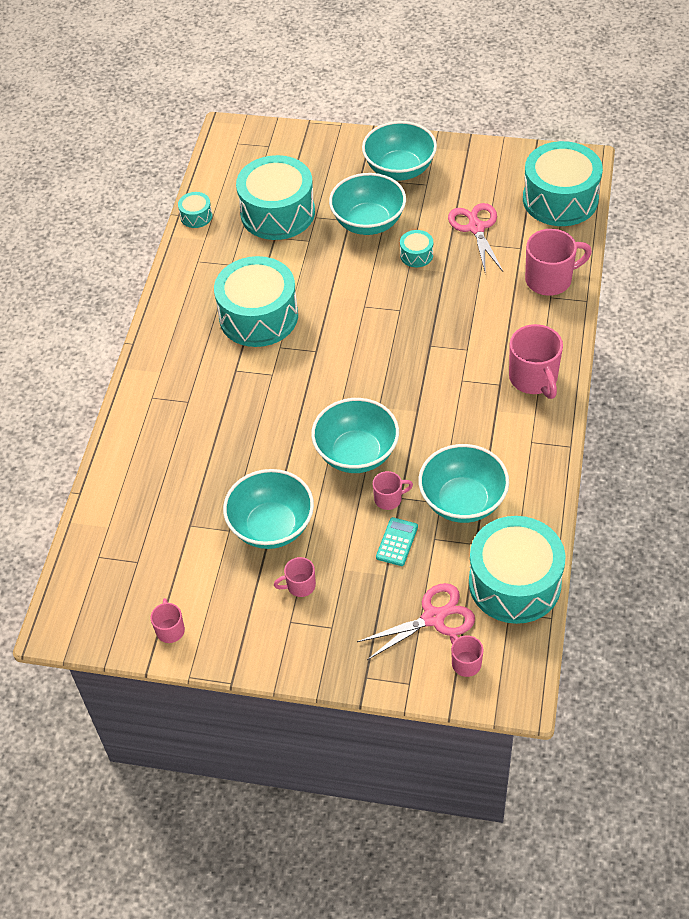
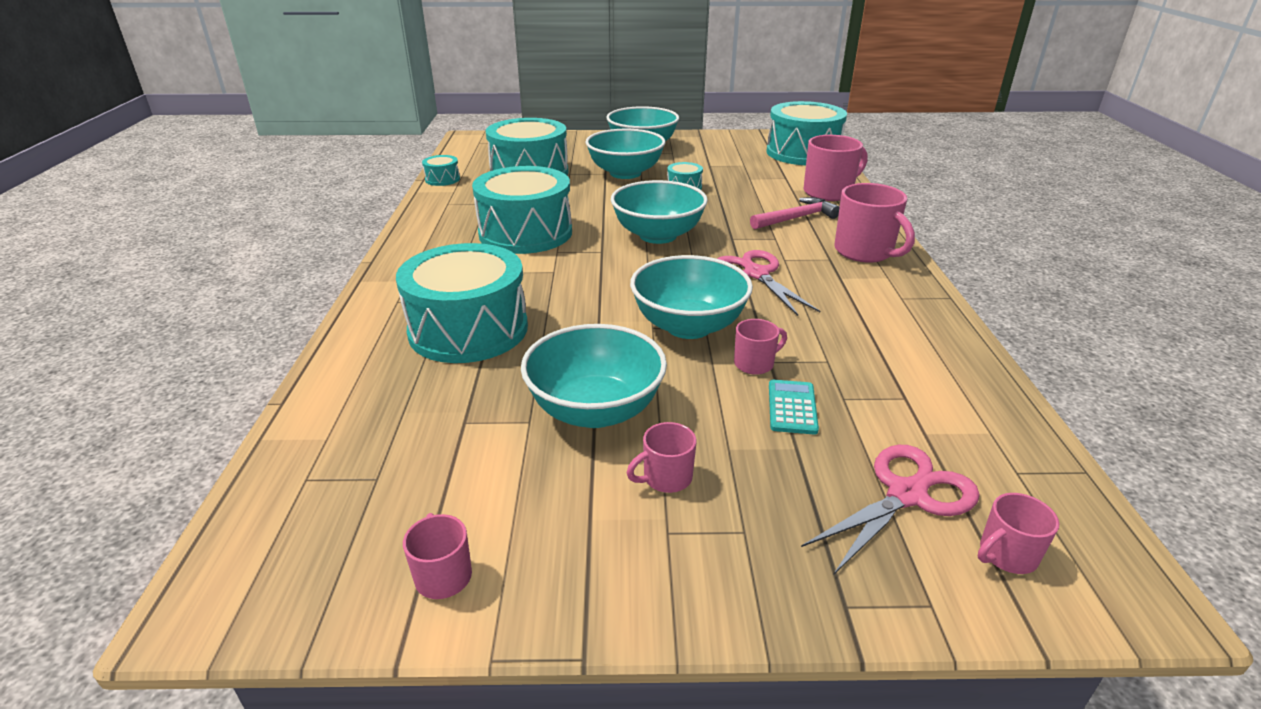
camera: 15 degrees left, 20 degrees down
turquoise bowl [418,444,509,523] -> turquoise bowl moved to [611,180,708,244]
pink scissors [448,203,503,275] -> pink scissors moved to [717,250,820,316]
pink mug [450,634,483,677] -> pink mug turned 75 degrees counterclockwise [978,493,1059,574]
turquoise drum [469,516,565,624] -> turquoise drum moved to [396,243,528,363]
none -> pink hammer [750,197,839,229]

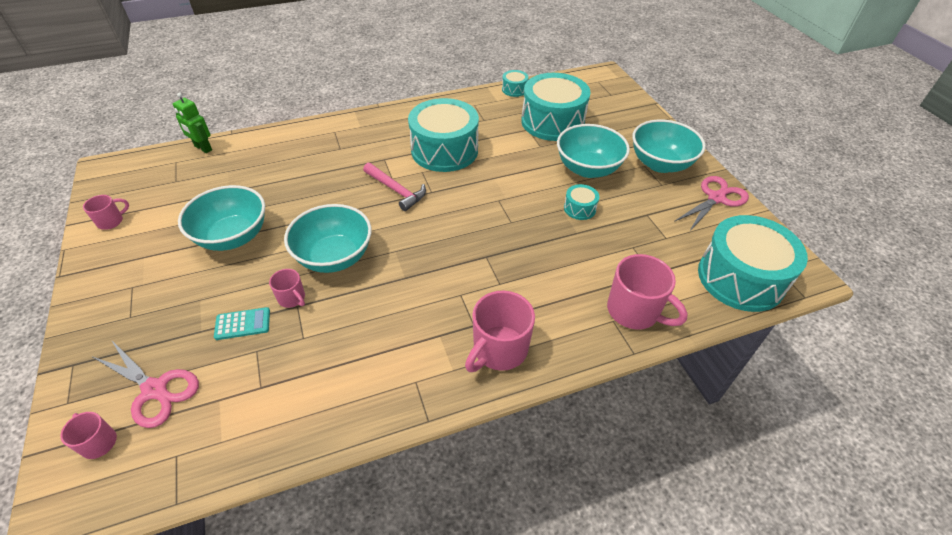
camera: 70 degrees right, 15 degrees up
turquoise drum [396,243,528,363] -> none
turquoise bowl [611,180,708,244] -> none
pink mug [627,422,696,493] -> none
pink scissors [717,250,820,316] -> pink scissors moved to [674,176,749,232]
pink hammer [750,197,839,229] -> pink hammer moved to [363,163,426,211]
none -> green robot [173,92,212,153]

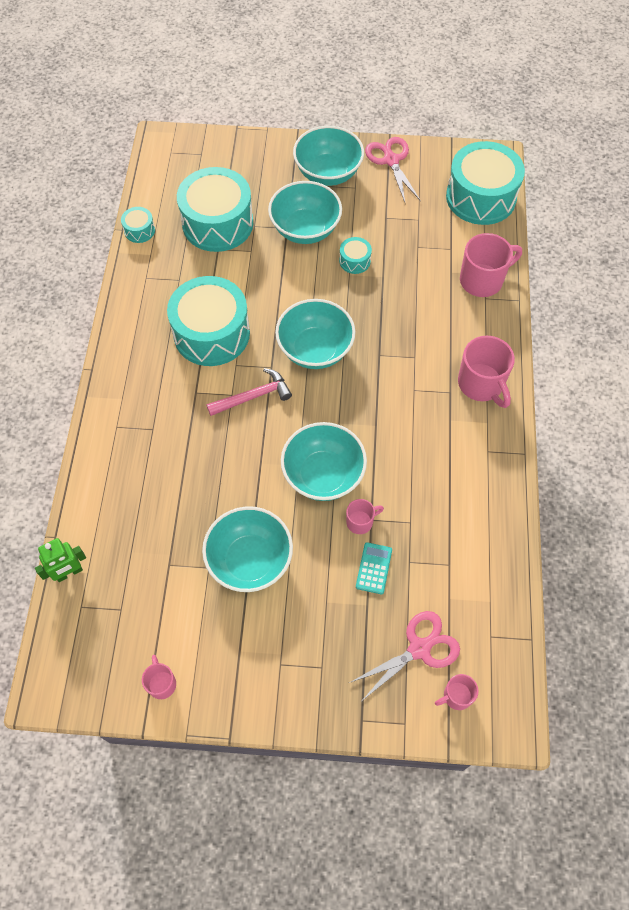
camera: 65 degrees left, 15 degrees up
none -> turquoise bowl [275,299,356,369]

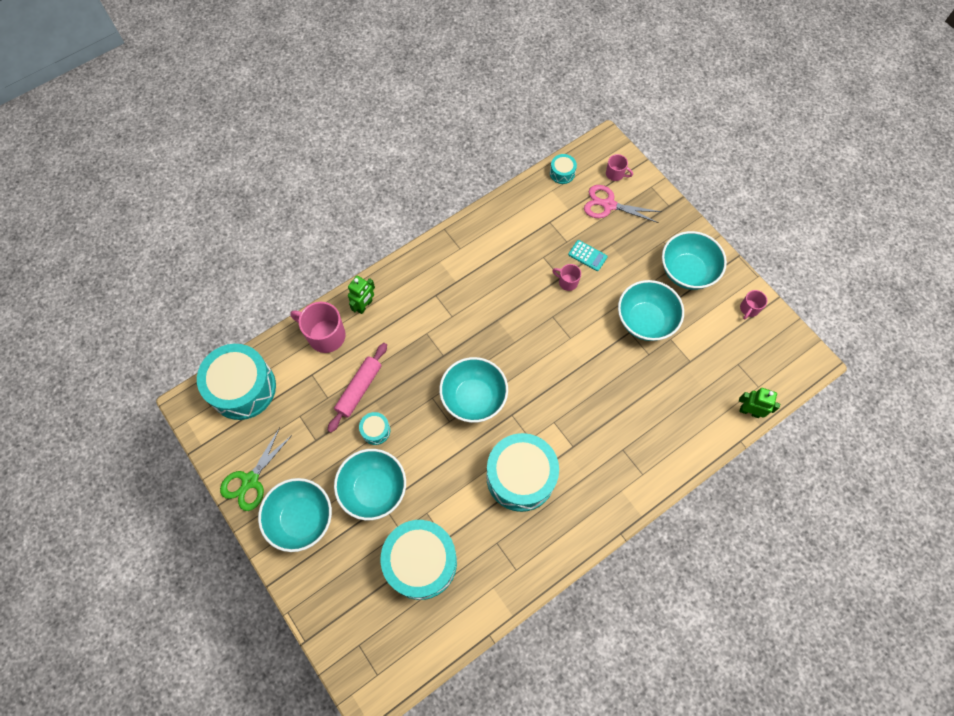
camera: 130 degrees left, 5 degrees up
turquoise drum [121,207,155,243] -> turquoise drum moved to [550,154,577,184]
pink hammer [206,368,292,416] -> none
turquoise bowl [281,422,367,501] -> turquoise bowl moved to [662,231,727,290]
turquoise calculator [356,542,392,594] -> turquoise calculator turned 120 degrees counterclockwise [568,240,608,271]
pink scissors [365,137,421,202] -> green scissors [220,427,292,511]
pink mug [458,336,515,408] -> none
none -> pink rolling pin [328,343,387,433]
none -> green robot [348,276,375,314]

